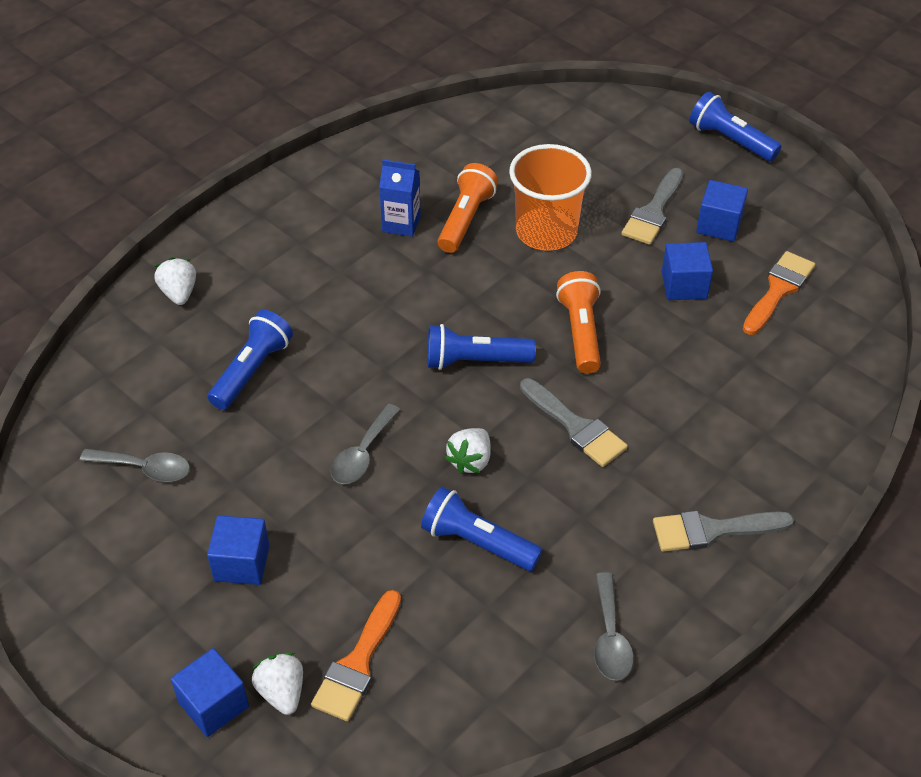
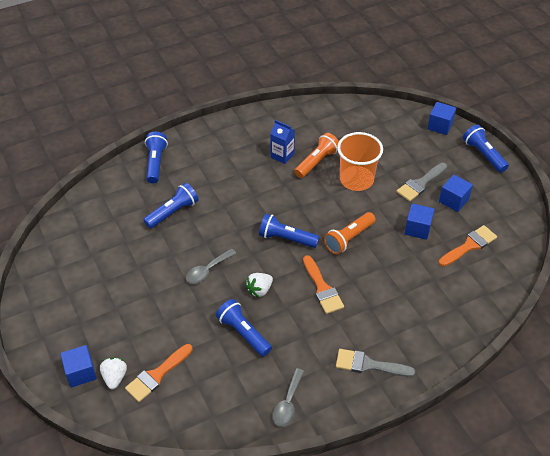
camera: 20 degrees right, 0 degrees up
grey spoon [80,449,190,482] -> none
white strawberry [154,257,196,305] -> blue flashlight [145,132,168,184]
blue cube [207,515,269,585] -> blue cube moved to [427,102,456,135]
grey brush [520,378,628,467] -> orange brush [303,255,344,314]
orange flashlight [556,271,601,374] -> orange flashlight turned 150 degrees counterclockwise [324,212,376,254]

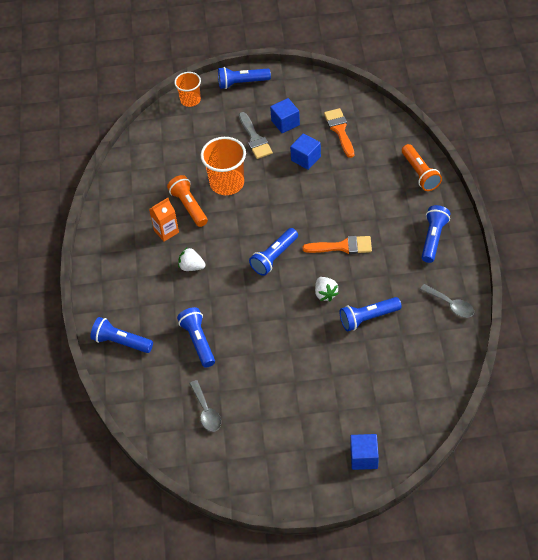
camera: 65 degrees left, 5 degrees up
white strawberry [100,357,127,389] -> white strawberry moved to [178,248,206,271]
orange brush [125,344,192,402] -> none
grey spoon [186,249,236,284] -> grey spoon moved to [189,380,221,432]
blue carton [270,120,295,164] -> orange carton [149,198,179,242]
orange flashlight [324,212,376,254] -> orange flashlight moved to [402,144,442,191]
grey brush [336,349,415,377] -> blue flashlight [421,205,450,263]
blue cube [427,102,456,135] -> orange cup [174,72,201,107]

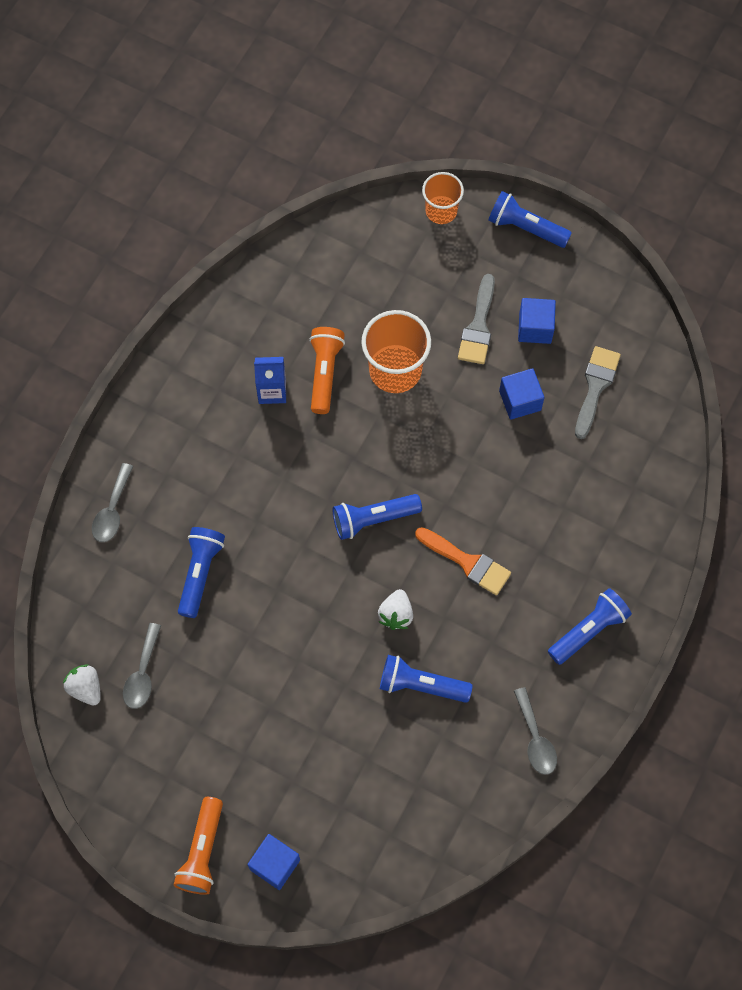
camera: 30 degrees right, 15 degrees up
blue flashlight [90,317,153,353] -> grey spoon [92,463,133,542]
orange carton [149,198,179,242] -> blue carton [254,357,286,404]
white strawberry [178,248,206,271] -> white strawberry moved to [63,664,101,705]
orange brush [324,108,354,158] -> grey brush [575,346,621,439]
orange flashlight [402,144,442,191] -> orange flashlight moved to [174,797,223,895]

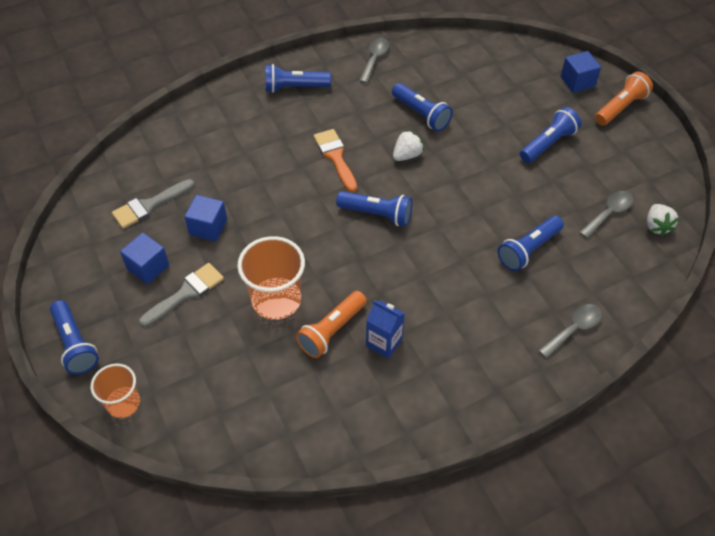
camera: 145 degrees left, 15 degrees down
none -> blue flashlight [520,107,581,163]

